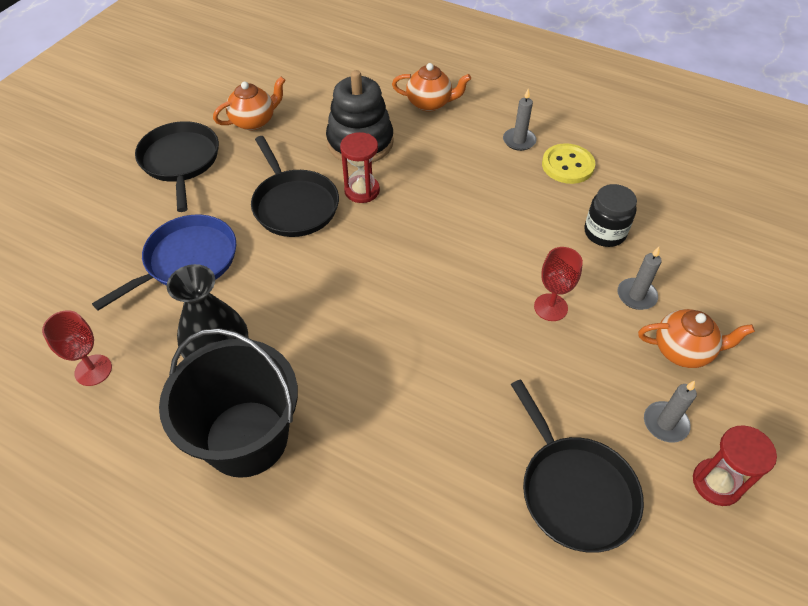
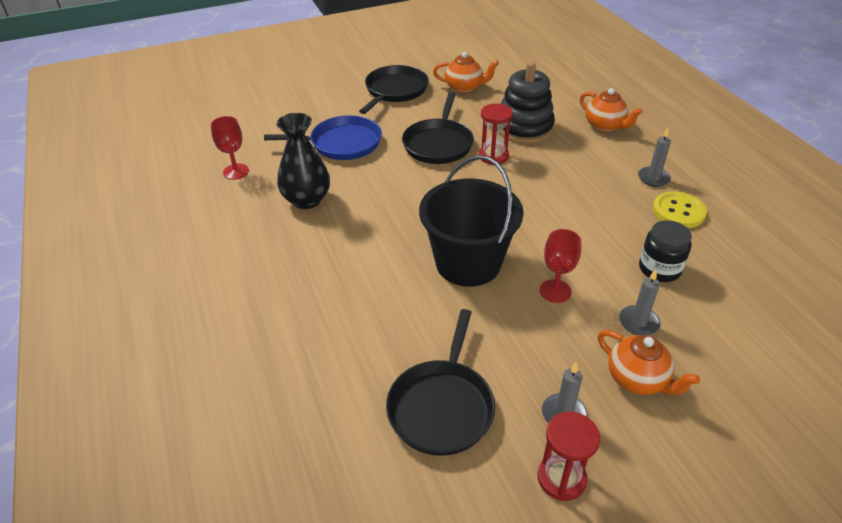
camera: 40 degrees right, 10 degrees down
black bucket [159,328,298,478] -> black bucket moved to [419,155,524,287]

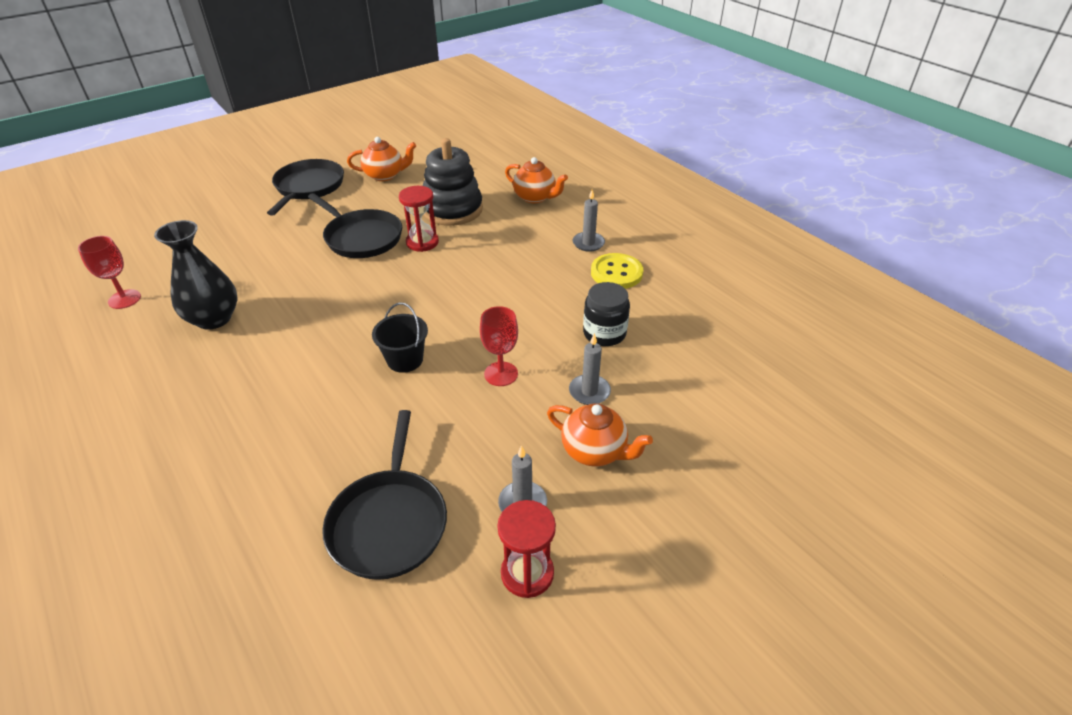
camera: 15 degrees left, 0 degrees up
blue pan [264,115,382,160] -> none
black pan [402,92,474,164] -> black pan turned 45 degrees counterclockwise [308,193,402,258]
black bucket [419,155,524,287] -> black bucket [372,302,428,373], size x0.50

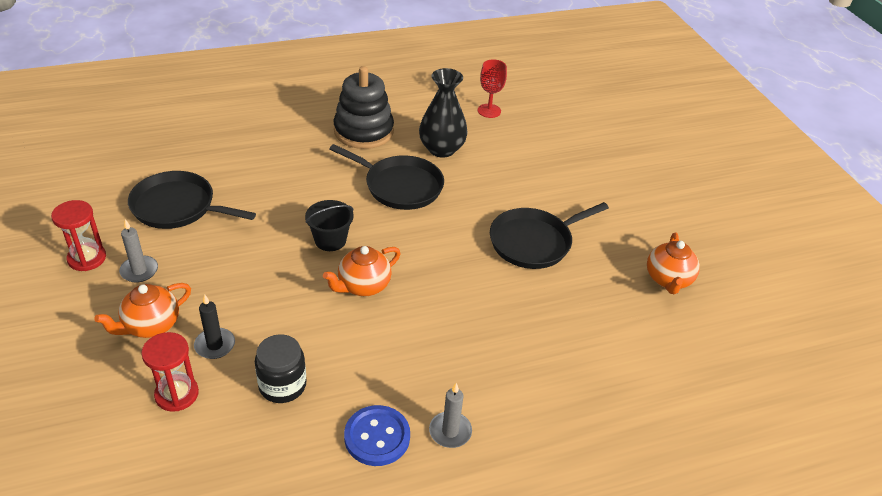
camera: 105 degrees right, 0 degrees up
black pan [267,159,344,216] -> black pan moved to [329,144,444,210]
red hourglass [399,186,439,252] -> red hourglass moved to [141,332,199,412]
black stacking toy [423,138,483,226] -> black stacking toy moved to [334,66,394,149]
red goblet [480,306,518,386] -> none
orange teapot [505,157,568,203] -> orange teapot moved to [323,246,400,296]
grey candle [569,333,611,405] -> black candle [194,294,235,359]
yellow button [591,253,643,289] -> blue button [344,405,410,466]

